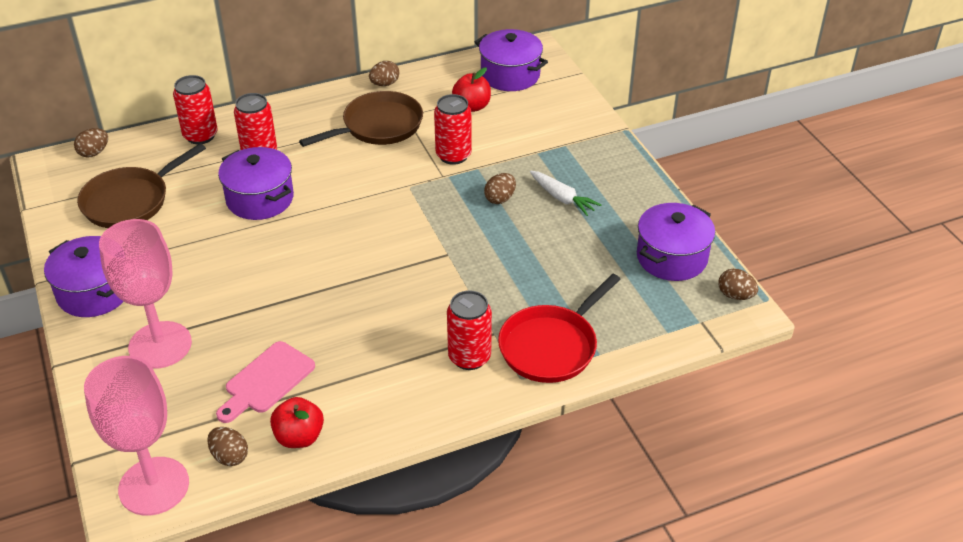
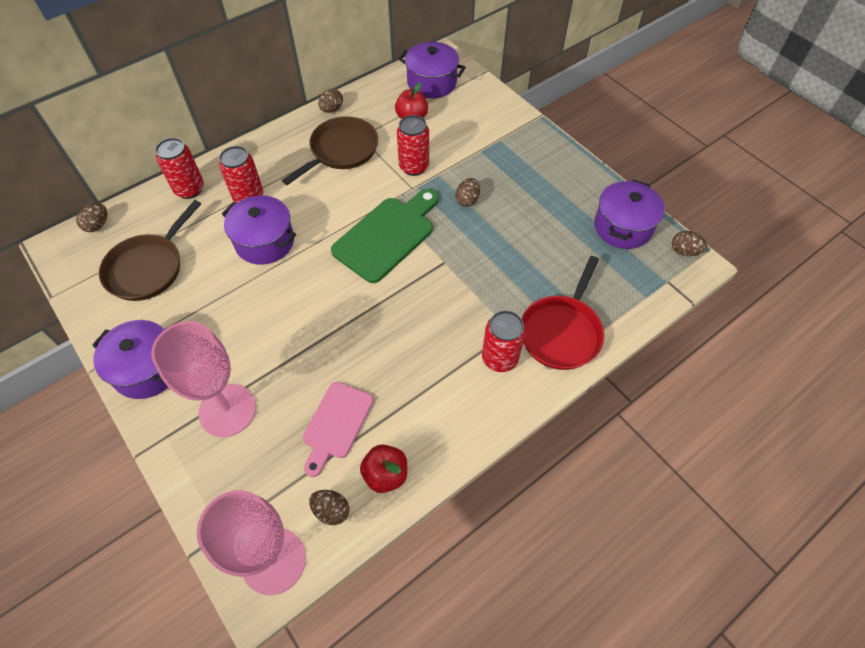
camera: 15 degrees left, 15 degrees up
white carrot [530,171,602,216] -> none
none -> green cutting board [331,189,439,283]

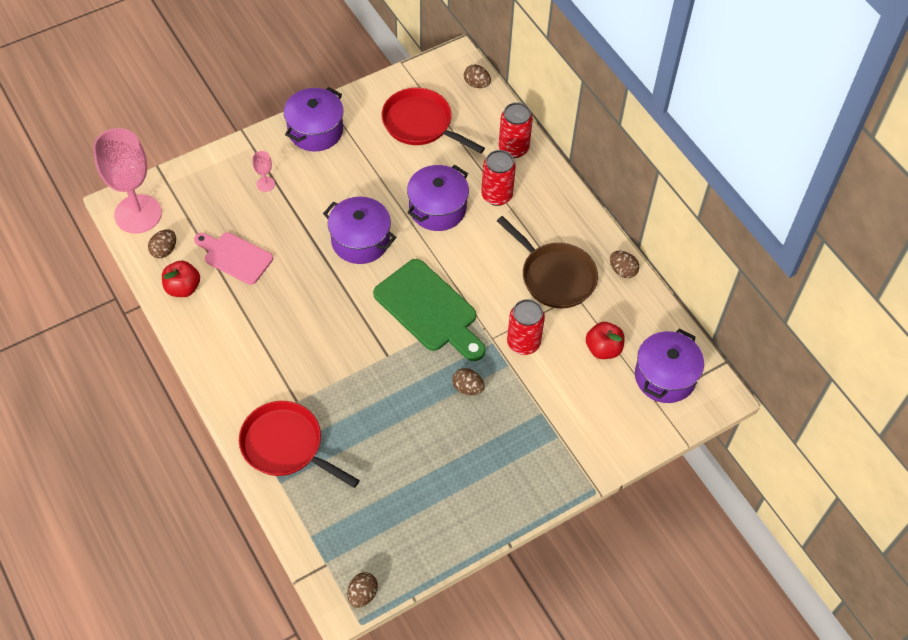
camera: 95 degrees right, 0 degrees up
brown pan [99,200,201,301] -> red pan [381,88,485,154]
pink goblet [151,321,256,437] -> pink goblet [253,151,275,192], size x0.40
red can [482,310,526,372] -> none
purple pot [594,179,665,249] -> purple pot moved to [323,197,396,264]

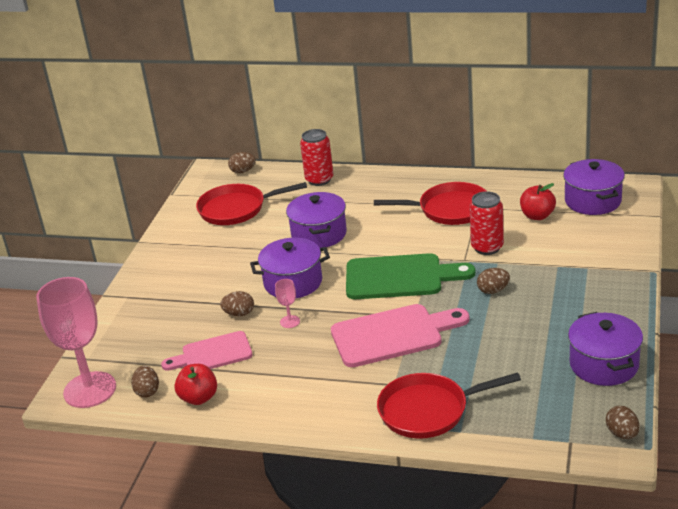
camera: 40 degrees left, 25 degrees down
pink goblet [253,151,275,192] -> pink goblet moved to [275,279,300,328]
purple pot [284,87,344,152] -> purple pot moved to [568,312,643,386]
red can [481,150,516,206] -> none
brown pan [497,216,598,308] -> red pan [374,182,486,225]
brown egg [610,251,639,278] -> brown egg moved to [220,291,254,316]
none -> pink cutting board [331,304,470,367]

